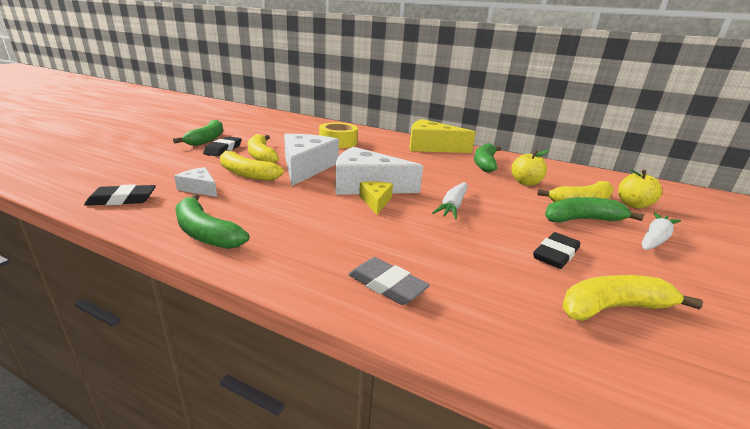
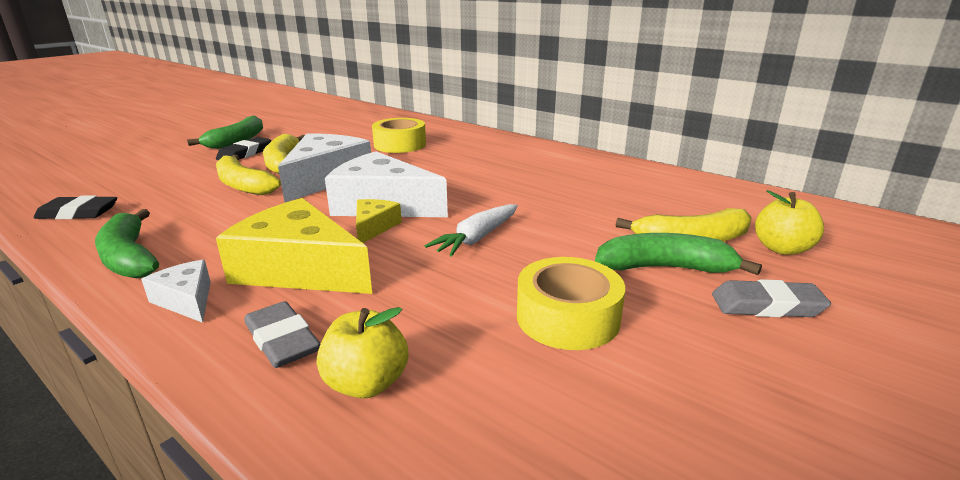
camera: 15 degrees right, 0 degrees up
white cheese [174,167,217,197] -> white cheese moved to [141,260,211,323]
yellow cheese [409,119,476,153] -> yellow cheese moved to [216,198,372,294]
green banana [474,143,501,172] -> none
yellow apple [511,150,549,186] -> yellow apple moved to [317,307,408,398]
black eraser [533,232,580,269] -> yellow tape [517,257,625,350]
yellow banana [563,275,703,321] -> none
white carrot [642,212,681,250] -> grey eraser [712,279,831,317]

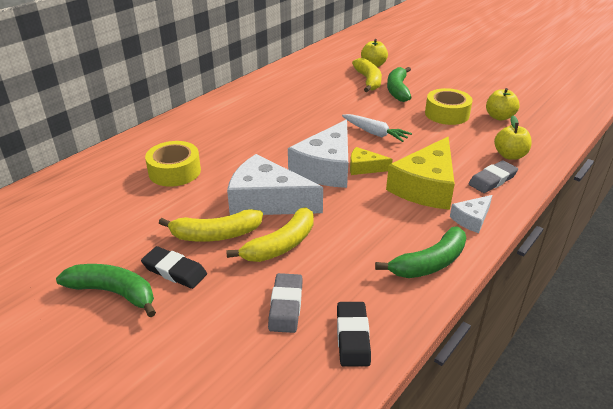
camera: 90 degrees left, 10 degrees up
grey eraser [712,279,831,317] -> grey eraser moved to [268,273,303,333]
none -> yellow apple [486,88,520,121]

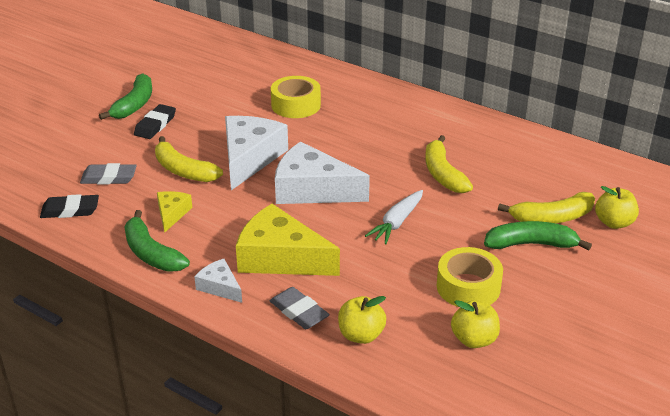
camera: 85 degrees right, 0 degrees up
yellow banana [159,209,263,242] -> yellow banana moved to [425,135,473,193]
yellow cheese [350,147,393,175] -> yellow cheese moved to [157,191,192,233]

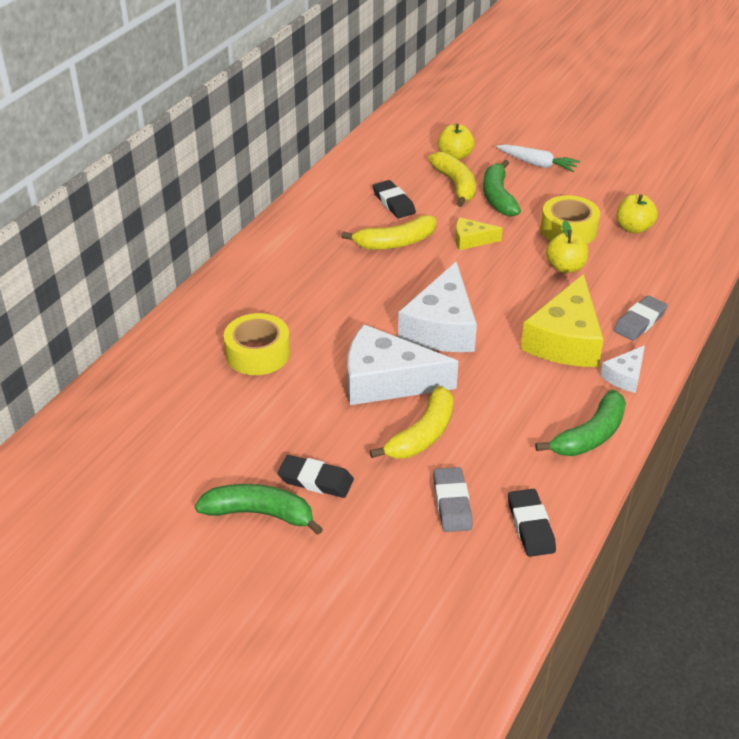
camera: 95 degrees left, 5 degrees up
yellow cheese [157,191,192,233] -> yellow cheese moved to [455,217,503,250]
yellow apple [338,296,386,344] -> yellow apple moved to [546,220,588,273]
white carrot [365,190,423,244] -> white carrot moved to [496,144,580,172]
none -> black eraser [373,180,416,218]

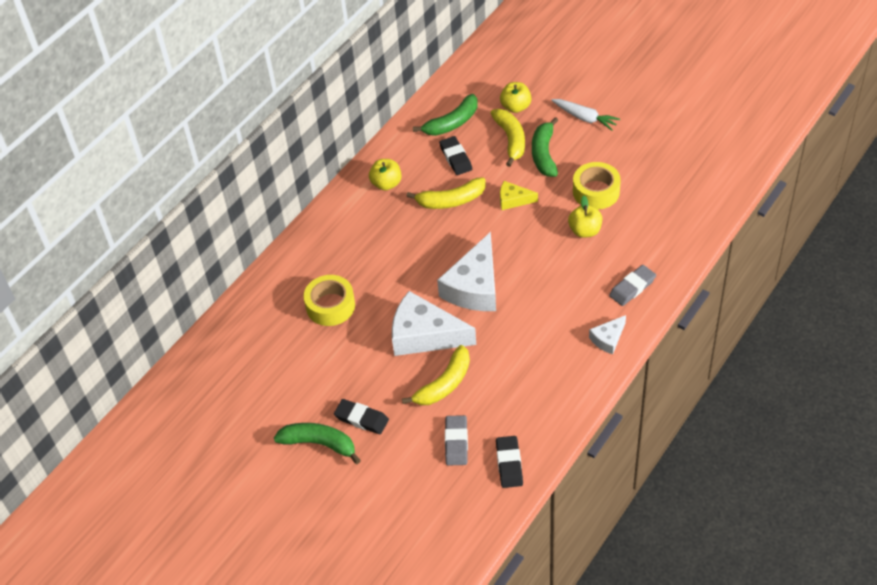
camera: 10 degrees right, 10 degrees up
yellow cheese [521,274,604,367] -> none
green banana [535,390,626,456] -> green banana moved to [413,94,478,136]
yellow apple [617,194,658,234] -> yellow apple moved to [369,159,402,190]

